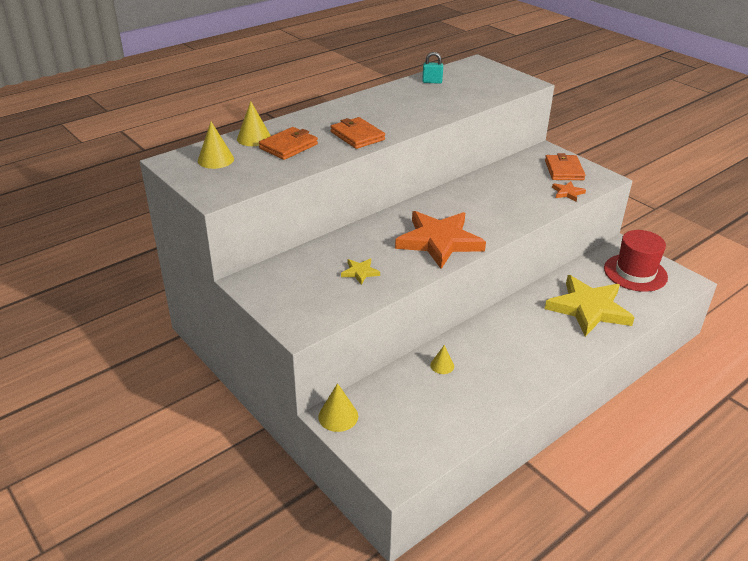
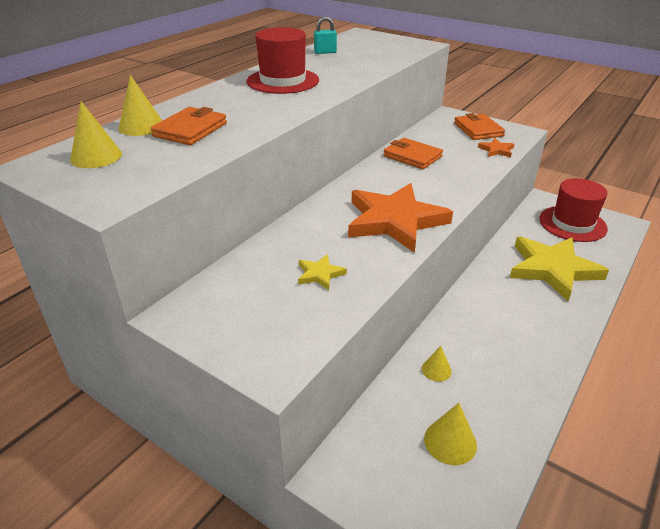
camera: 15 degrees left, 0 degrees up
yellow cone [318,383,358,432] -> yellow cone moved to [424,403,477,465]
orange wallet [330,117,385,149] -> orange wallet moved to [383,138,443,169]
none -> red hat [247,27,319,94]

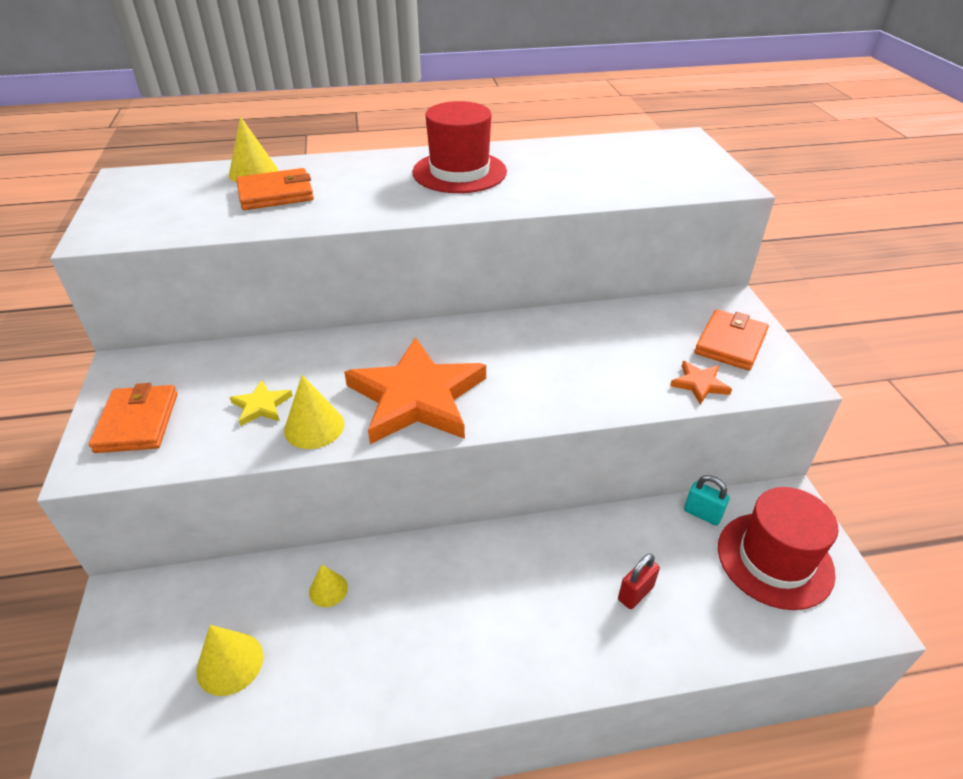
camera: 45 degrees right, 5 degrees up
yellow cone [70,101,122,168] -> yellow cone moved to [284,375,344,449]
turquoise padlock [314,16,337,54] -> turquoise padlock moved to [684,475,730,526]
orange wallet [383,138,443,169] -> orange wallet moved to [89,383,177,453]
yellow star [510,236,609,301] -> red padlock [618,553,660,609]

